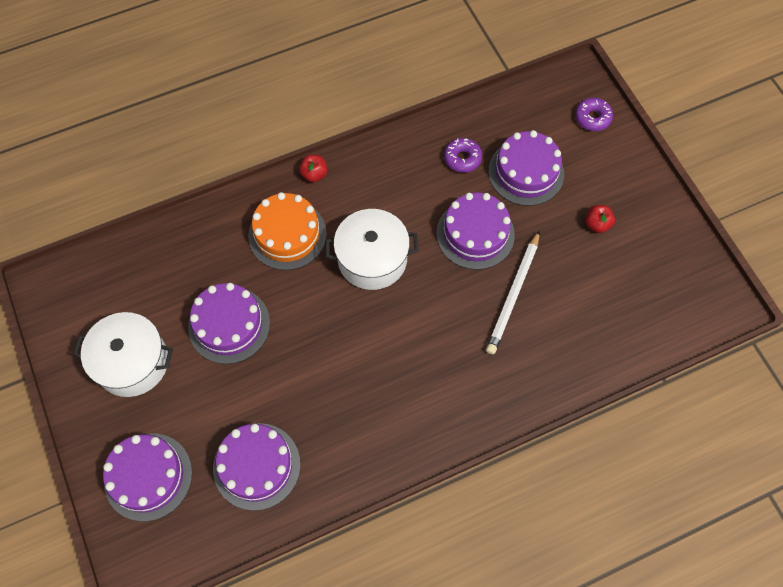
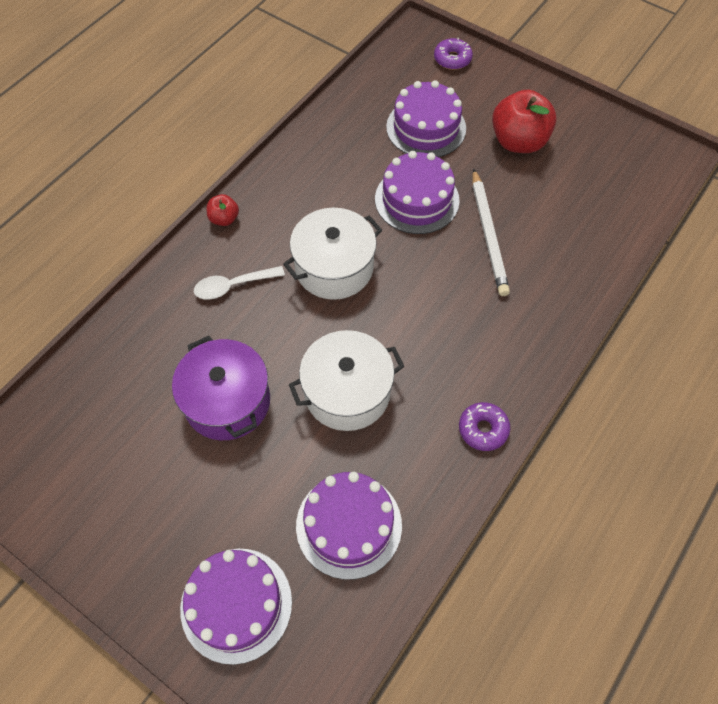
camera: 30 degrees left, 5 degrees down
white pot [73,312,173,397] -> white pot moved to [289,330,404,431]
purple cake [188,283,270,364] -> purple pot [172,336,270,440]
orange cake [248,192,327,270] -> white spoon [194,266,285,300]
purple donut [444,138,482,173] -> purple donut moved to [459,402,510,451]
red apple [585,205,615,233] -> red apple [492,90,557,153], size x2.05

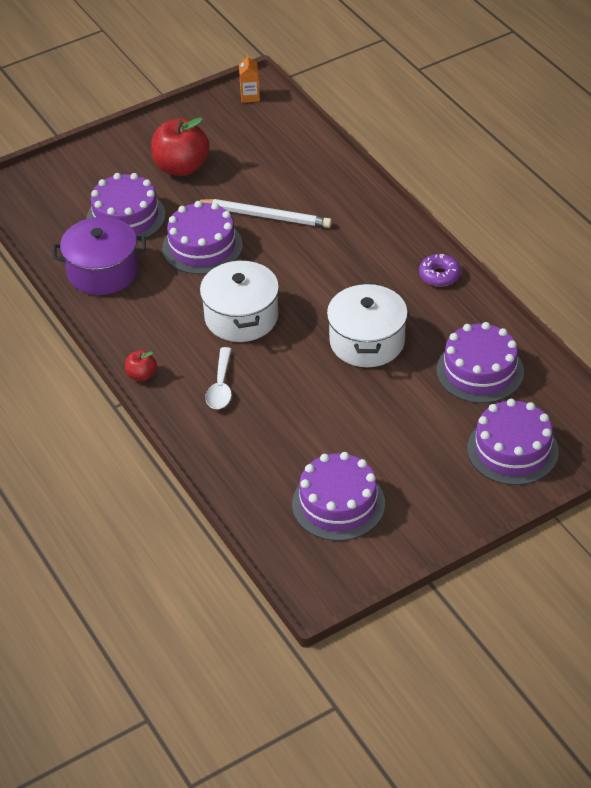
camera: 65 degrees left, 15 degrees down
purple pot [172,336,270,440] -> purple pot moved to [52,217,146,295]
purple donut [434,38,473,70] -> none
none -> orange carton [239,54,260,103]
none -> purple cake [292,452,385,541]

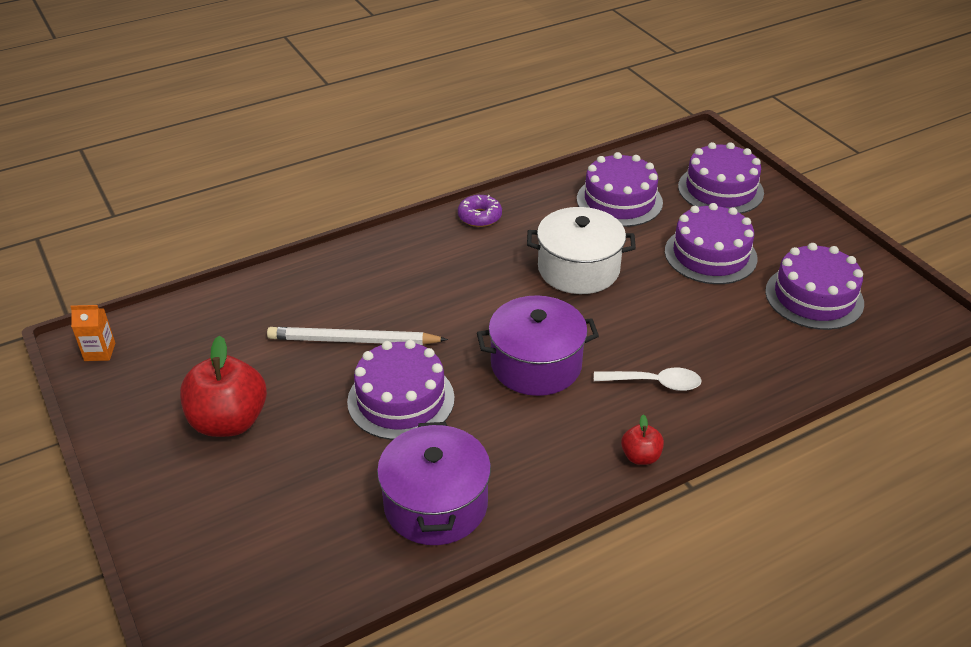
camera: 90 degrees left, 5 degrees down
purple cake [87,173,165,242] -> purple cake moved to [665,203,757,284]
white pencil [195,199,332,228] -> white pencil turned 105 degrees counterclockwise [267,327,448,345]
white pot [200,259,279,342] -> purple pot [477,295,599,396]

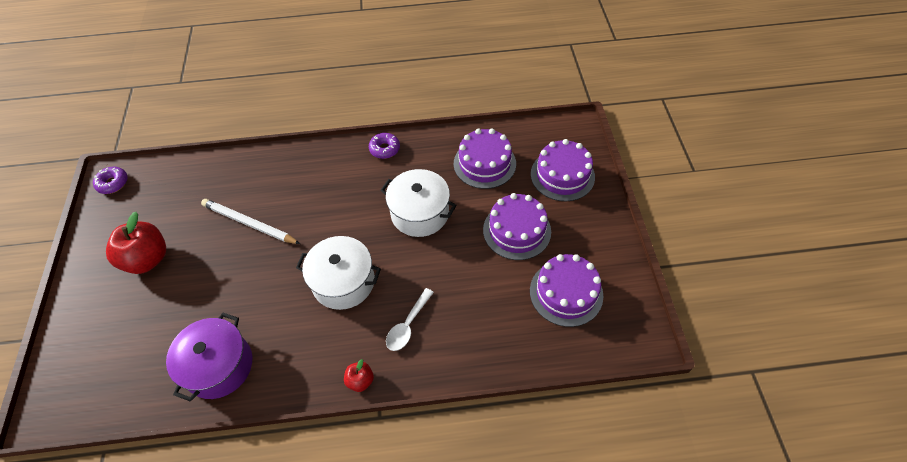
camera: 25 degrees right, 15 degrees up
orange carton [70,305,115,361] -> purple donut [93,167,128,194]
purple cake [347,340,455,440] -> none
purple pot [477,295,599,396] -> white pot [296,236,381,310]
white spoon [594,368,702,391] -> white spoon turned 90 degrees clockwise [386,288,434,351]

